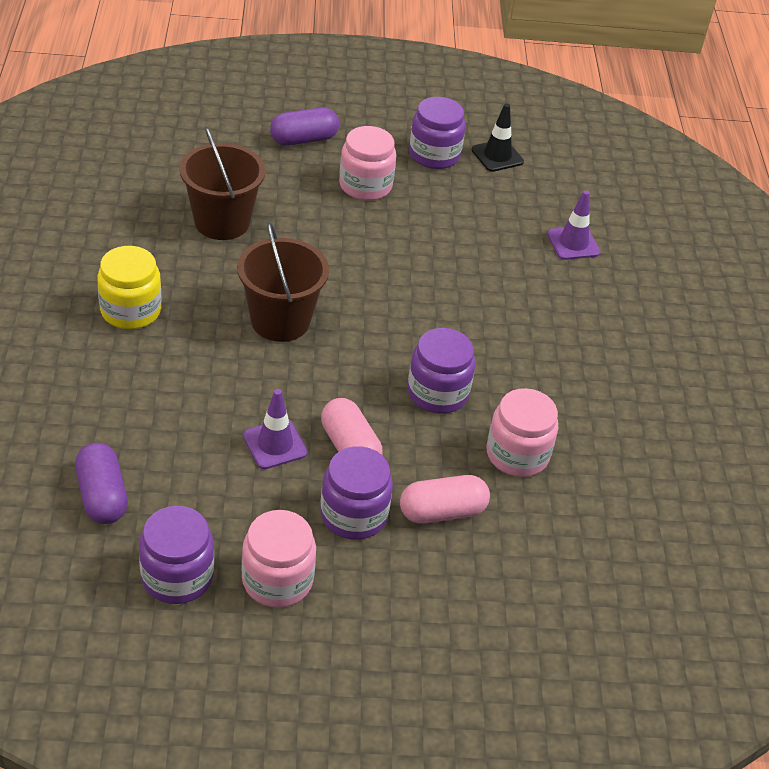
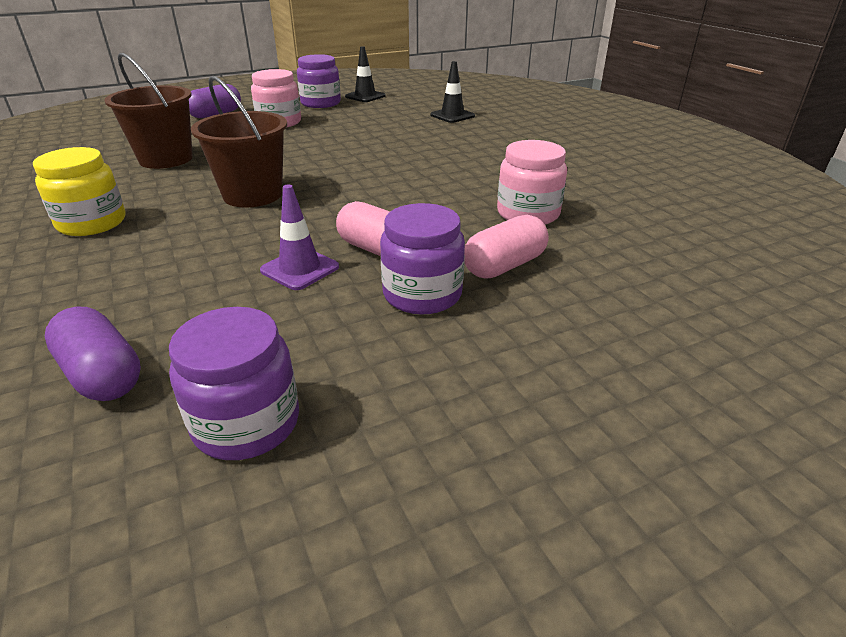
camera: 20 degrees left, 10 degrees down
pink jar [241,510,316,608] -> none
purple jar [408,328,475,414] -> none
purple traffic cone [547,190,600,260] -> black traffic cone [430,61,475,123]

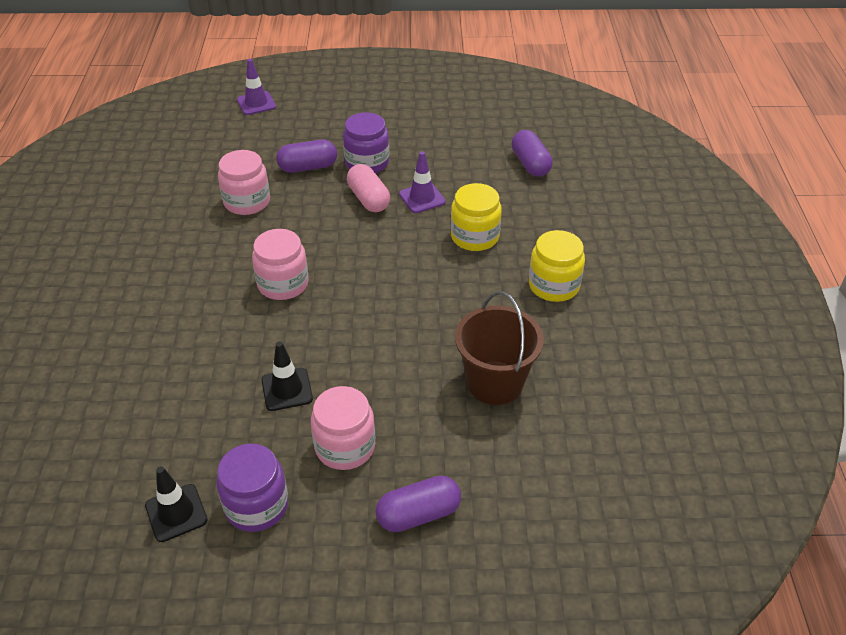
camera: 155 degrees left, 10 degrees up
purple jar [169,307,299,460] -> none
brown bucket [191,76,287,208] -> none
black traffic cone [430,61,475,123] -> black traffic cone moved to [262,342,313,411]
pink capsule [464,215,548,278] -> purple capsule [276,140,337,173]
none -> purple traffic cone [237,59,276,115]
none -> pink jar [252,229,309,300]
none -> yellow jar [451,183,502,251]

